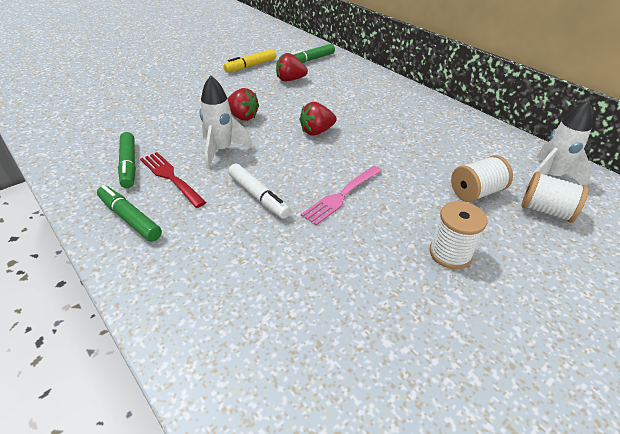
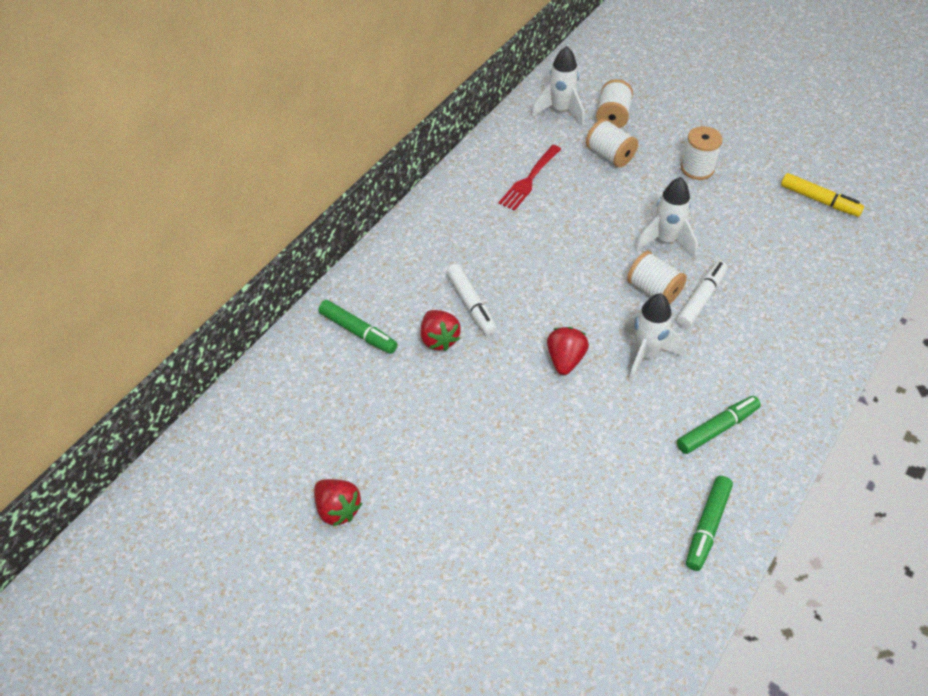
camera: 105 degrees left, 10 degrees up
green marker [97,185,162,242] -> green marker moved to [686,476,733,571]
red fork [140,152,206,208] -> red fork moved to [498,145,561,211]
yellow marker [223,49,276,73] -> yellow marker moved to [781,173,864,217]
red strawberry [299,102,337,135] -> red strawberry moved to [314,479,362,526]
pink fork [301,166,382,226] -> white rocket [635,177,698,257]
none -> white marker [446,264,497,335]
none -> white spool [627,251,687,304]

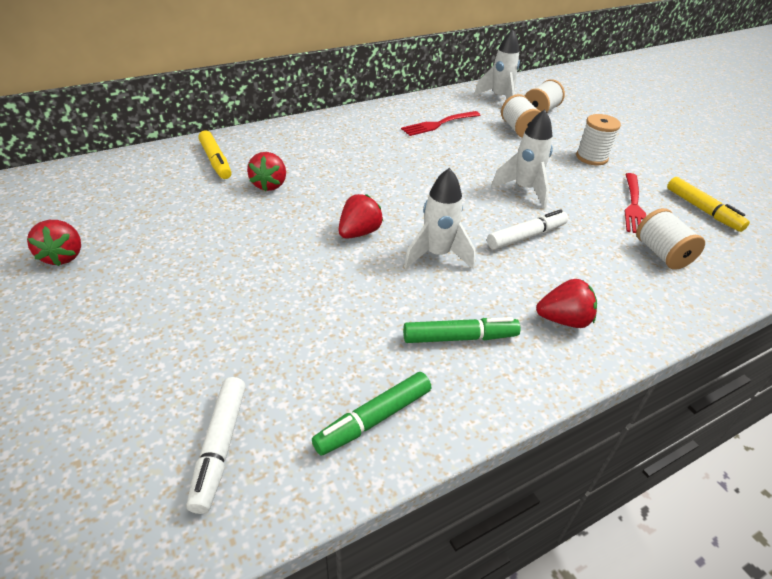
camera: 25 degrees right, 10 degrees down
green marker [318,300,398,354] -> yellow marker [198,130,231,179]
white marker [446,264,497,335] -> white marker moved to [186,377,246,514]
white spool [627,251,687,304] -> white spool moved to [636,208,705,270]
none -> red strawberry [536,279,597,328]
none -> red fork [625,173,646,233]

